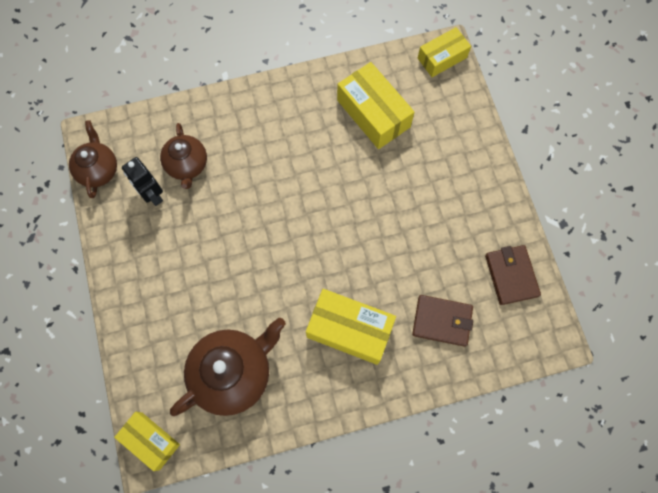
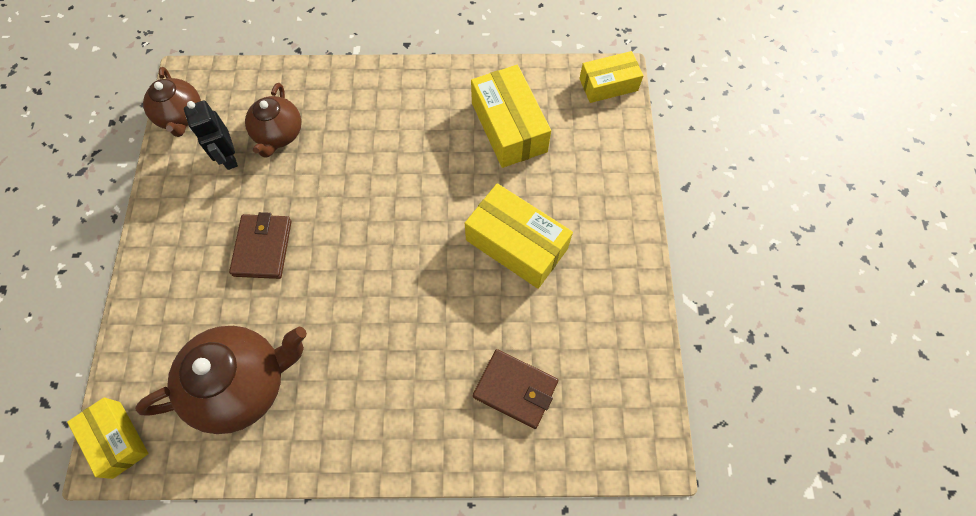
camera: 15 degrees right, 5 degrees down
brown teapot [69,120,117,198] -> brown teapot turned 150 degrees clockwise [143,67,201,137]
yellow box [306,289,396,365] -> yellow box moved to [465,183,573,289]
brown wallet [485,245,541,305] -> brown wallet moved to [229,212,292,279]

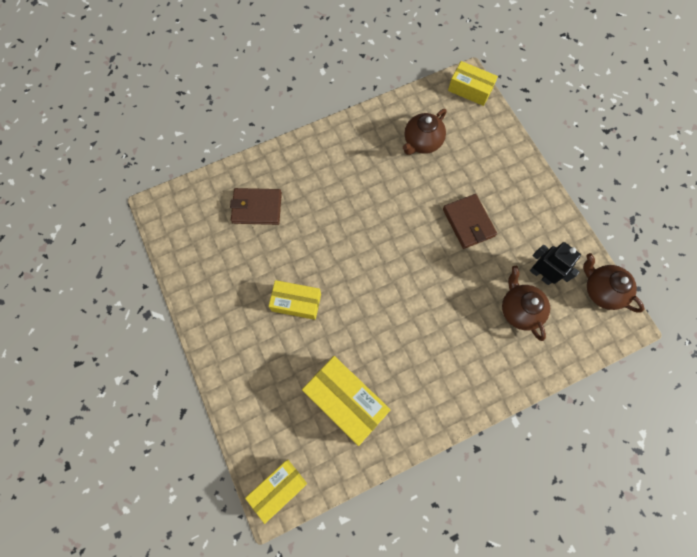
camera: 155 degrees right, 5 degrees up
brown teapot [135,326,307,434] -> brown teapot [403,109,447,155], size x0.61
yellow box [465,183,573,289] -> yellow box [269,280,321,320], size x0.65

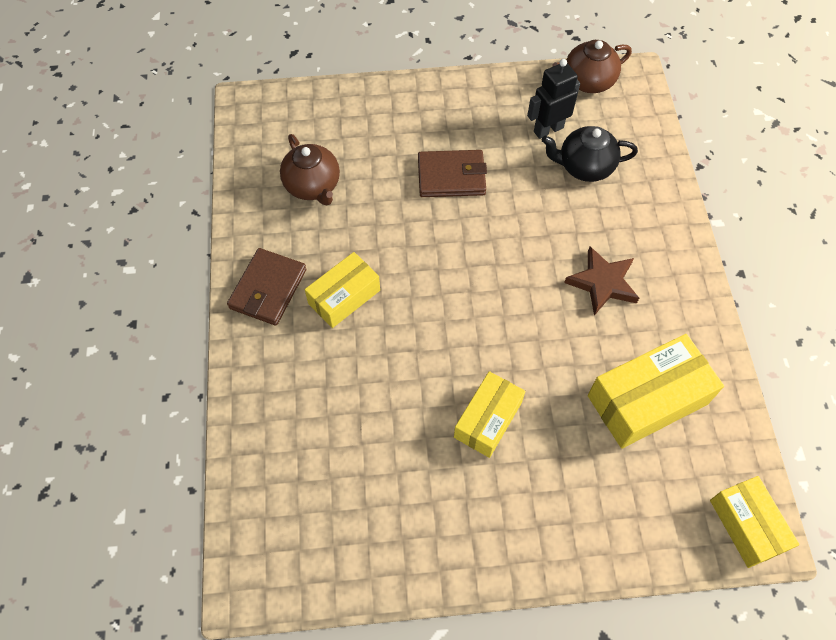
camera: 70 degrees left, 10 degrees down
brown wallet [230,188,282,225] -> brown wallet moved to [227,248,306,326]
yellow box [448,61,498,106] -> yellow box moved to [305,252,380,328]
brown teapot [502,266,550,341] -> black teapot [542,126,638,182]
none -> brown star [564,246,639,316]

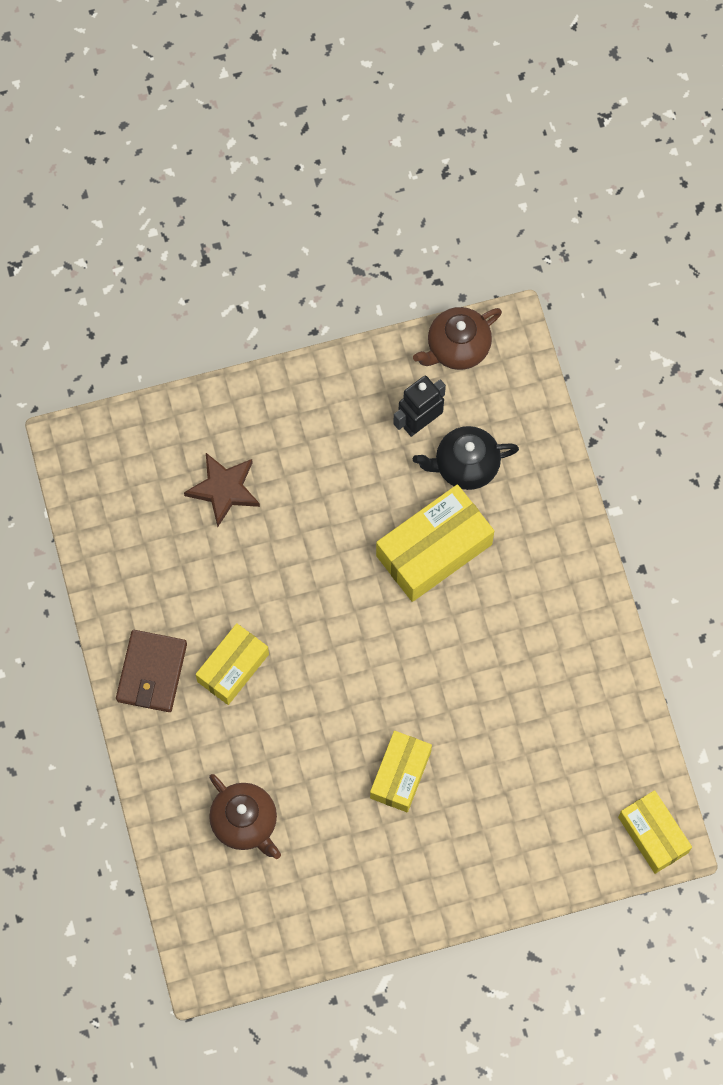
camera: 10 degrees left, 10 degrees up
brown teapot [280,134,340,205] -> brown teapot moved to [209,774,281,859]
brown wallet [418,150,487,197] -> none
brown star [564,246,639,316] -> brown star moved to [184,453,260,527]
yellow box [588,334,724,449] -> yellow box moved to [376,484,494,602]

